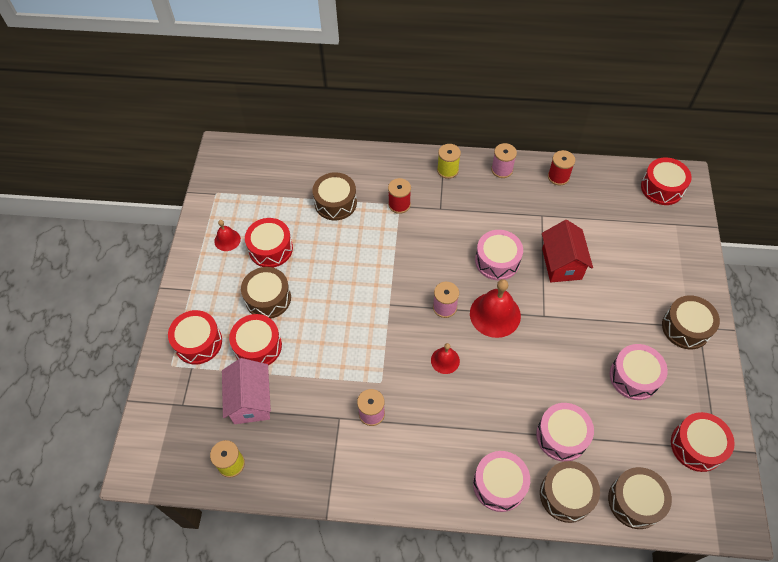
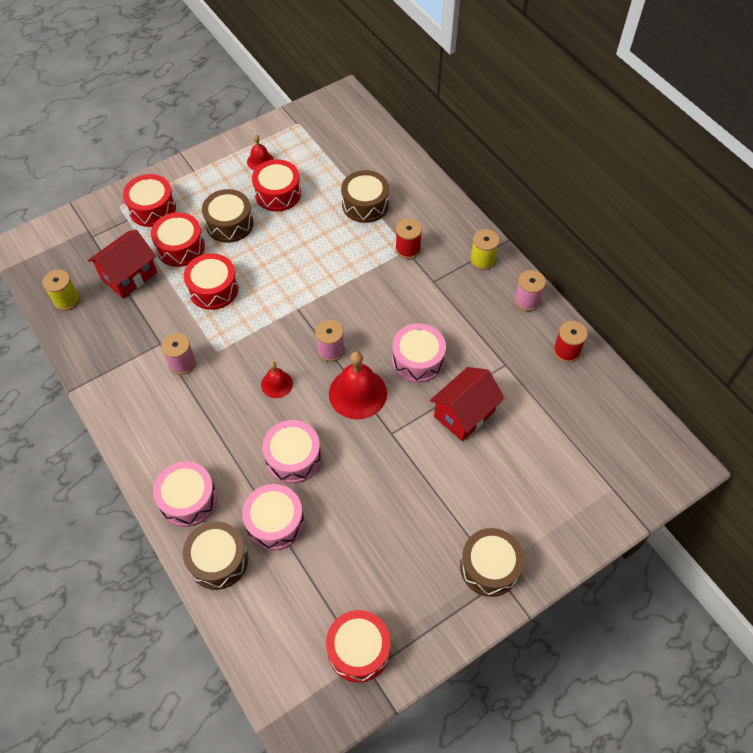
camera: 50 degrees right, 0 degrees up
pink house [222,358,271,424] -> red house [88,229,157,298]
brown drum [608,467,672,529] -> none
pink drum [610,344,668,400] -> pink drum moved to [262,420,321,484]
red drum [641,158,692,205] -> red drum moved to [184,253,238,310]

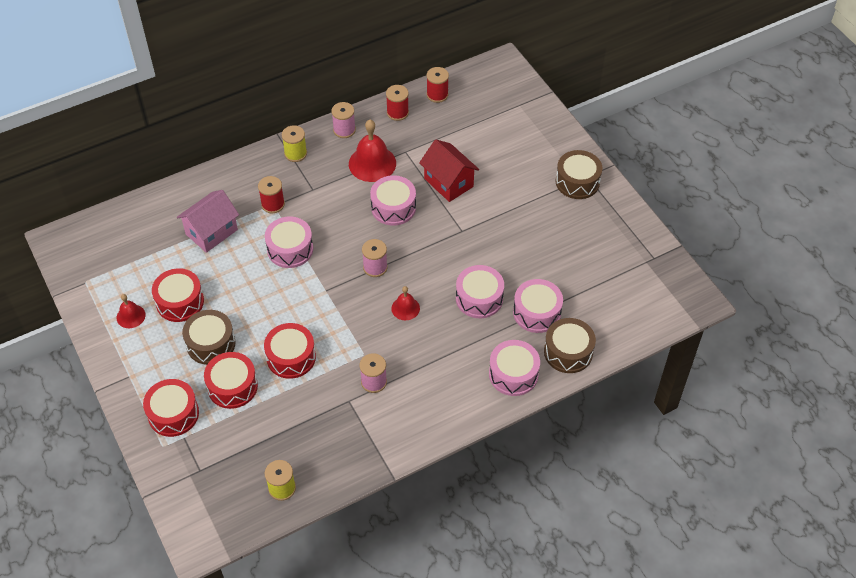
camera: 85 degrees left, 5 degrees down
red house [88,229,157,298] -> none
red drum [326,610,390,683] -> none
red bell [329,351,387,420] -> red bell moved to [349,120,396,182]
brown drum [341,170,389,223] -> pink house [177,190,239,253]
none -> pink drum [265,217,313,268]
none -> red spool [427,67,449,103]

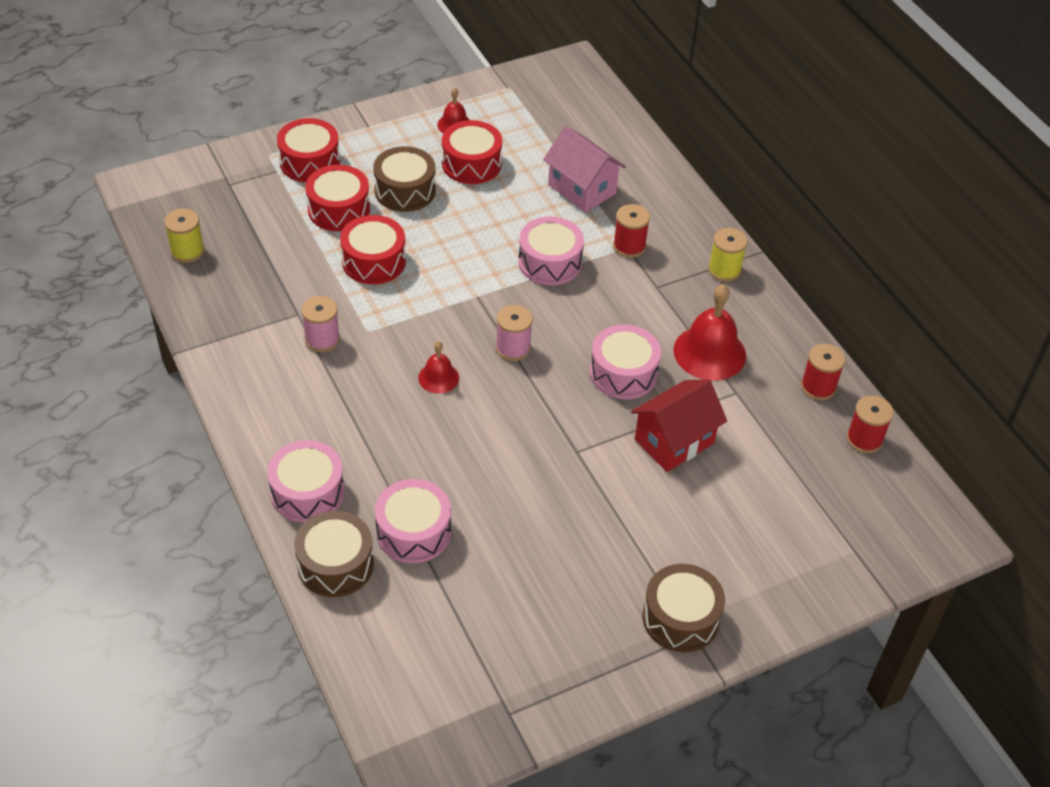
camera: 90 degrees right, 5 degrees down
pink spool [331,102,356,138] -> none
pink drum [456,265,504,318] -> none

